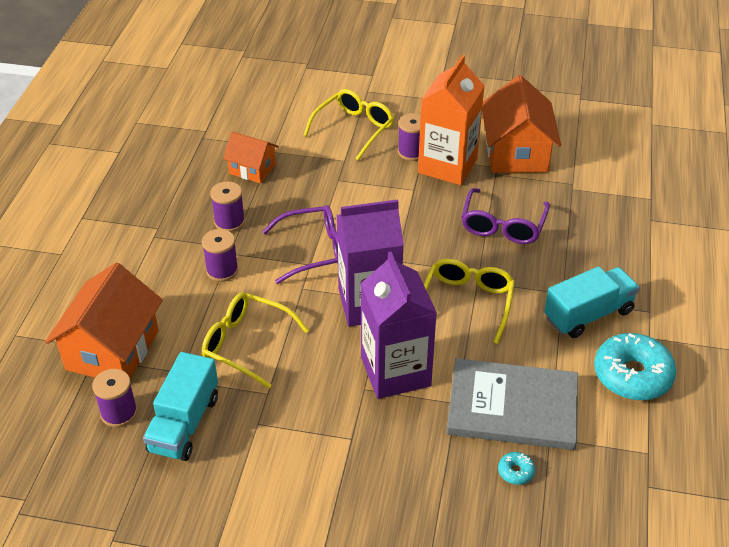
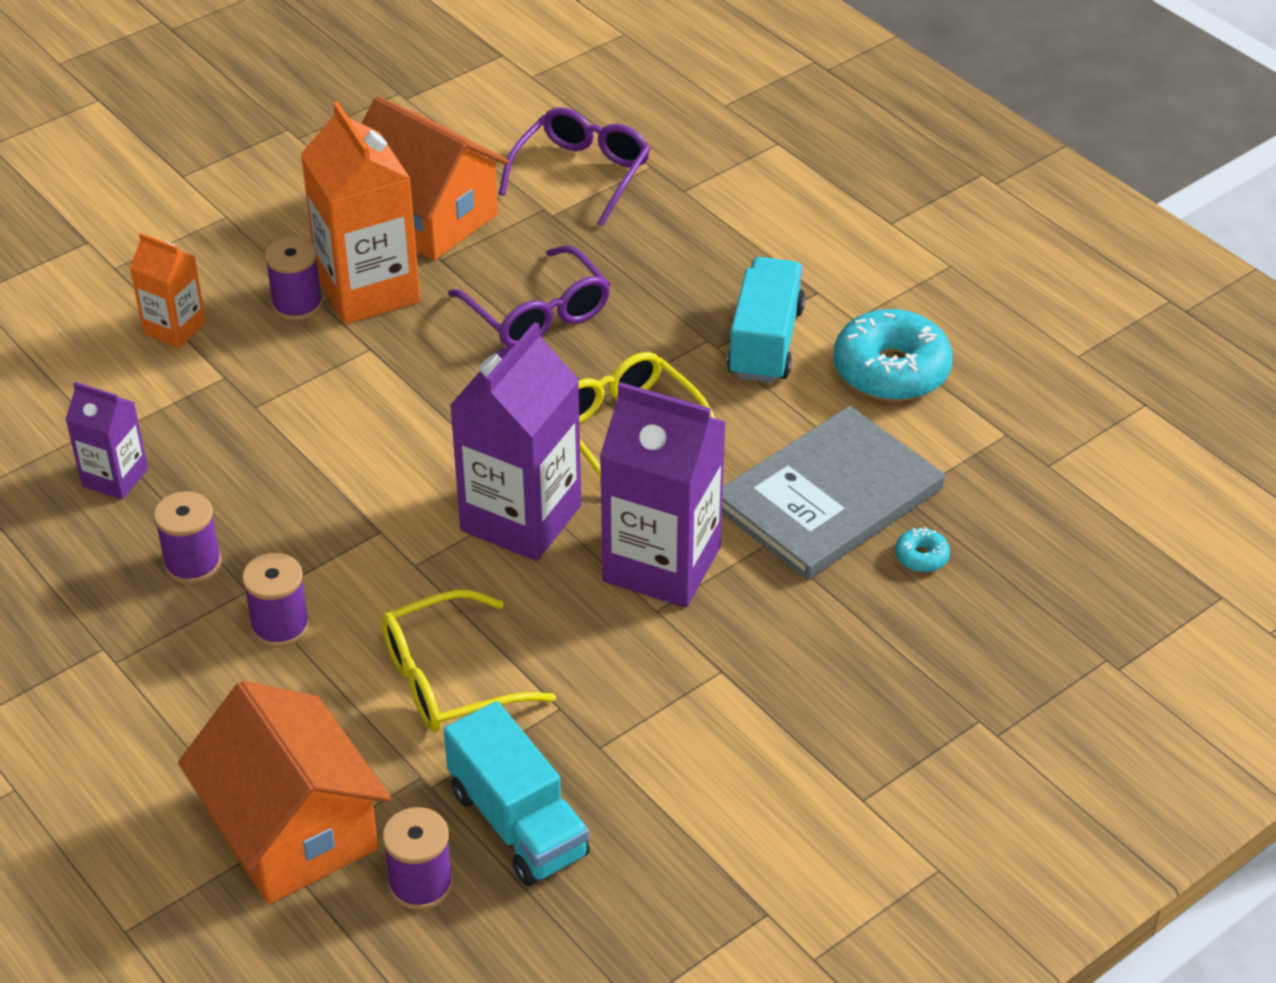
camera: 50 degrees left, 0 degrees up
orange house [223,132,279,183] -> purple carton [65,382,148,500]
purple glasses [262,205,338,284] -> purple glasses moved to [499,107,650,227]
yellow glasses [303,89,394,160] -> orange carton [130,233,206,348]

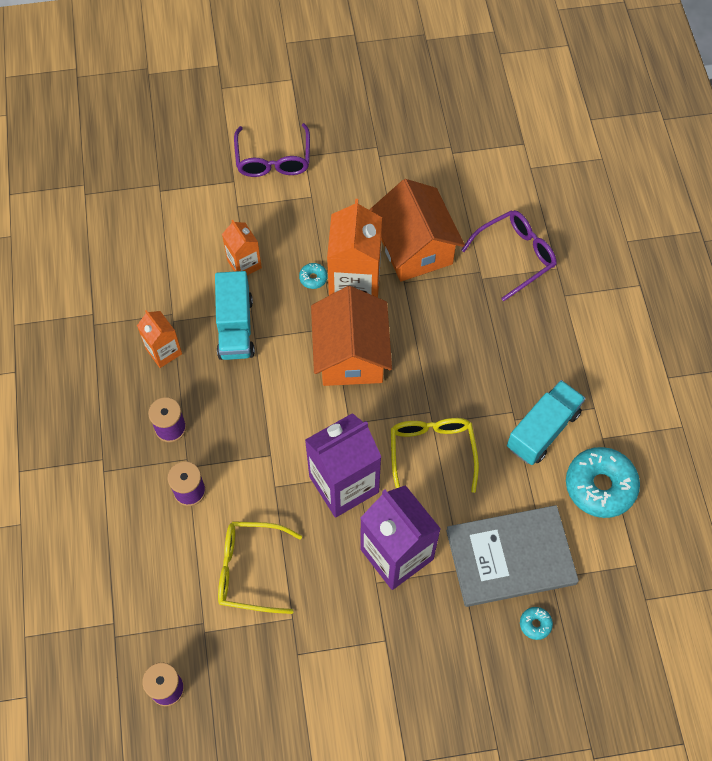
camera: 30 degrees right, 20 degrees up
purple carton [65,382,148,500] -> orange carton [137,310,182,368]
orange house [178,681,391,904] -> orange house moved to [311,286,392,386]
purple spool [264,237,323,321] -> turquoise donut [299,263,328,289]
turquoise truck [444,701,590,886] -> turquoise truck moved to [215,271,255,360]
purple glasses [448,245,611,346] -> purple glasses moved to [234,123,310,177]

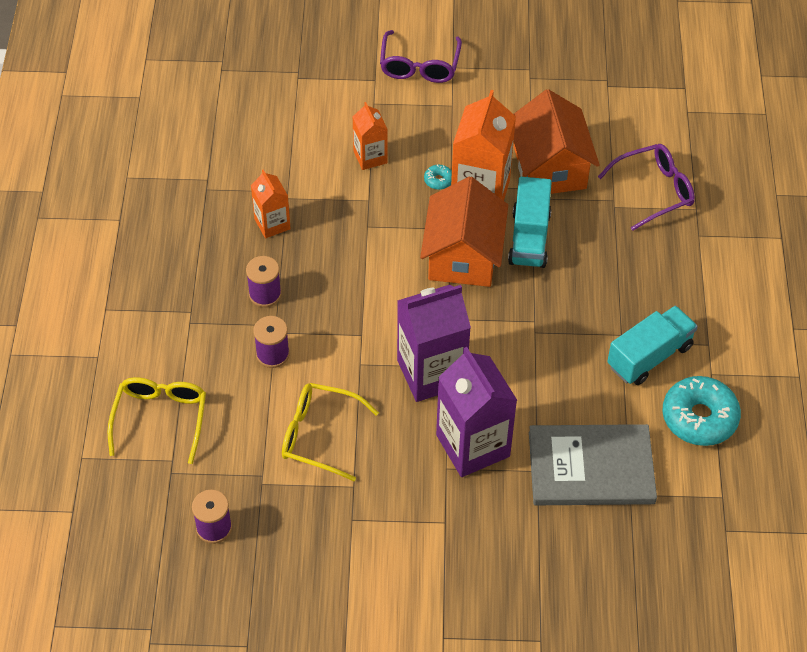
camera: 10 degrees right, 10 degrees down
turquoise truck [215,271,255,360] -> turquoise truck moved to [508,177,552,268]
yellow glasses [391,418,479,493] -> yellow glasses moved to [108,377,206,464]
turquoise donut [520,607,553,640] -> none

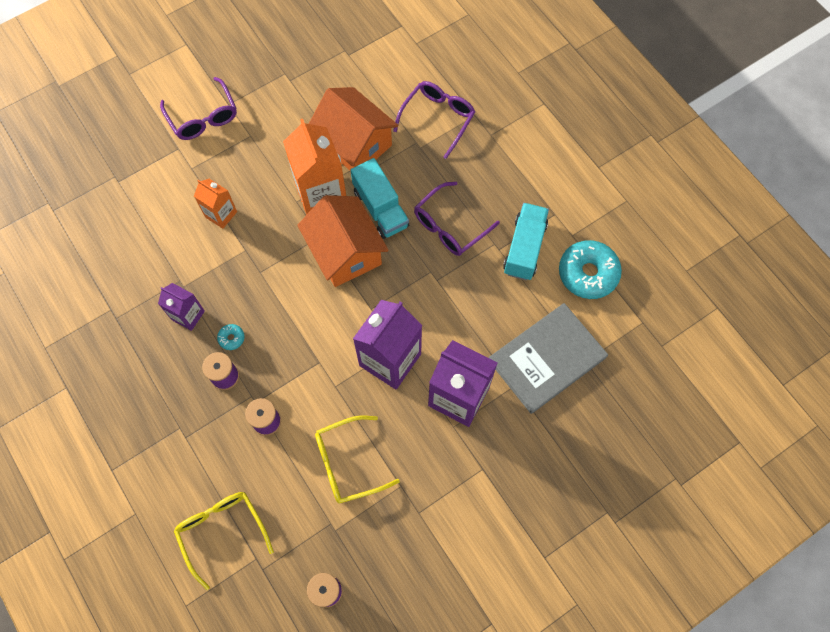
camera: 35 degrees left, 15 degrees up
orange carton [251,170,291,238] -> purple carton [158,283,205,331]
turquoise donut [424,165,452,190] -> turquoise donut moved to [217,324,245,350]
none -> purple glasses [414,182,500,256]

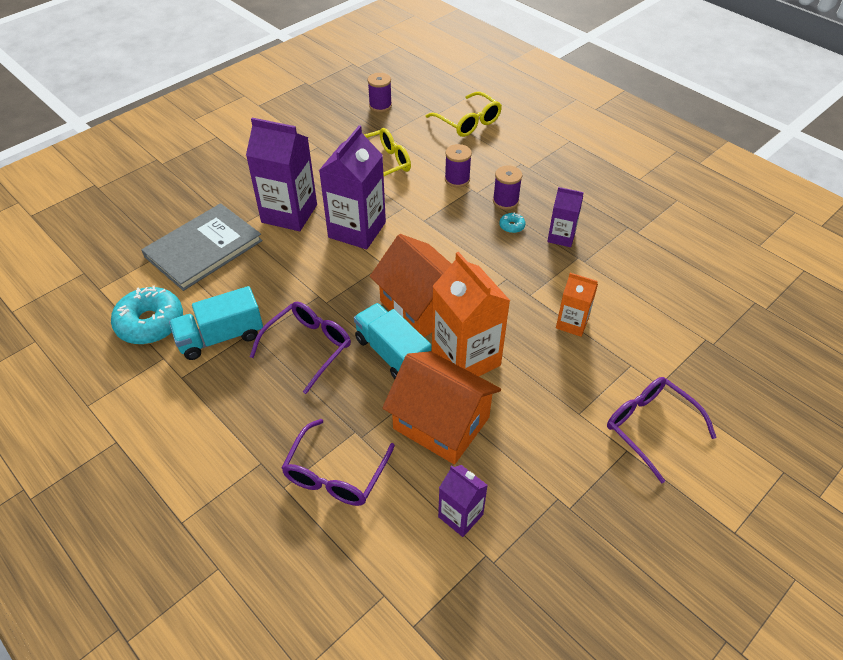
camera: 170 degrees right, 20 degrees down
turquoise truck [503,203,549,280] -> turquoise truck turned 60 degrees clockwise [169,286,263,360]
none -> purple carton [438,465,488,537]

